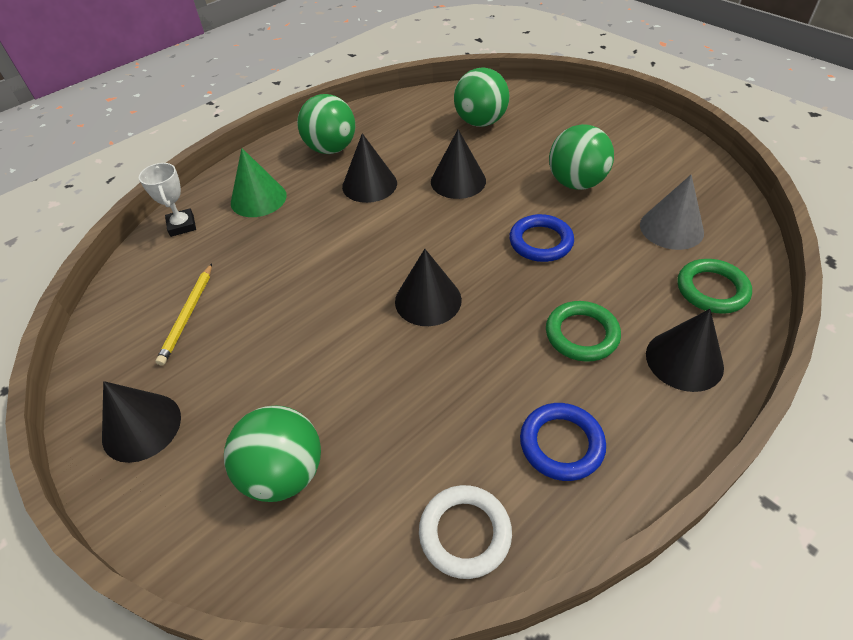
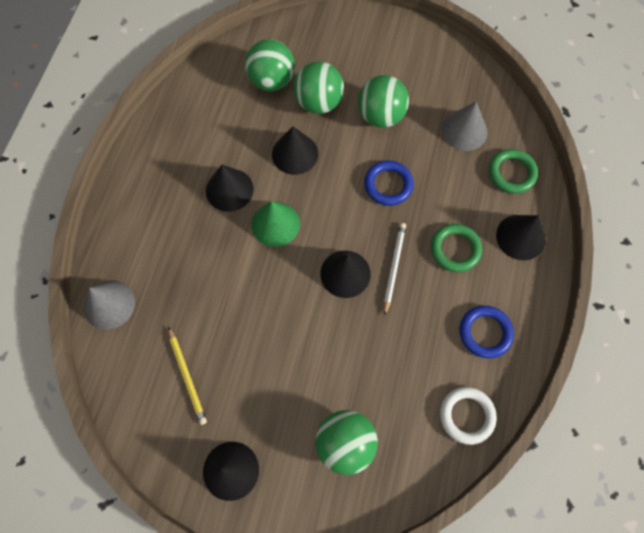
camera: 35 degrees left, 20 degrees up
white trophy [139,163,196,237] -> grey cone [84,280,135,330]
green cone [231,148,287,217] -> green cone moved to [251,201,300,247]
green ball [297,94,355,154] -> green ball moved to [293,61,344,114]
none -> white pencil [384,223,406,315]

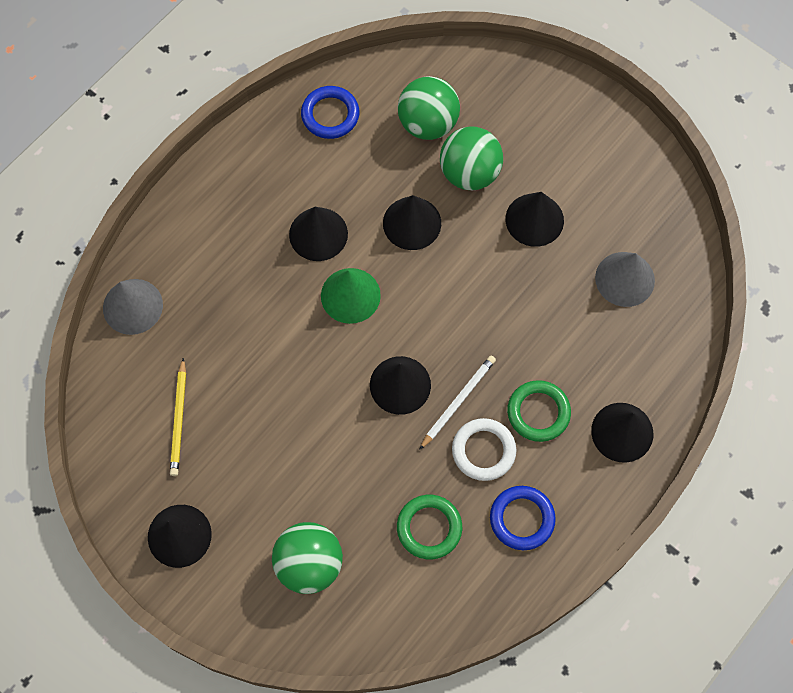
camera: 25 degrees right, 0 degrees up
green ball [358,75,409,128] -> black cone [506,192,564,247]
blue ring [364,160,414,206] -> blue ring moved to [301,86,359,139]
white ring [440,387,497,445] -> white ring moved to [452,418,516,481]
green ring [489,149,538,194] -> green ring moved to [397,495,462,559]

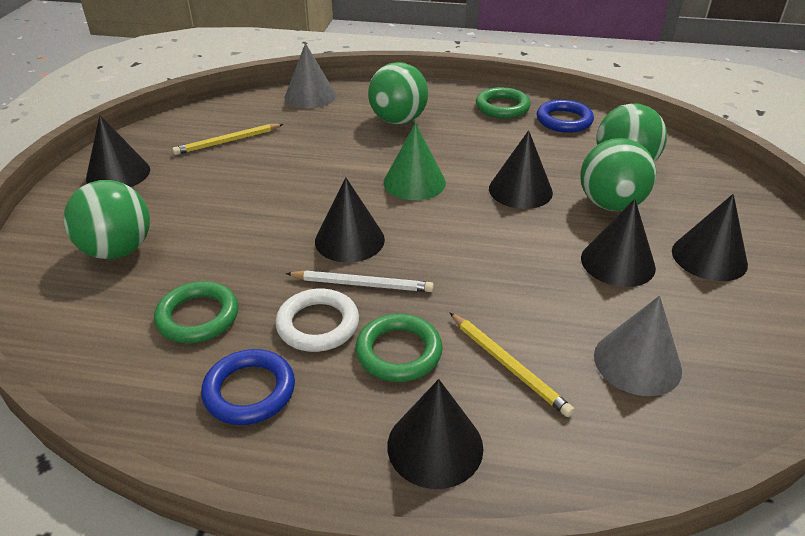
camera: 60 degrees right, 30 degrees down
black cone [289,207,348,261] -> black cone moved to [672,194,748,281]
none -> green ball [368,62,428,124]
none -> yellow pencil [450,313,574,417]
none -> green ring [476,87,531,119]

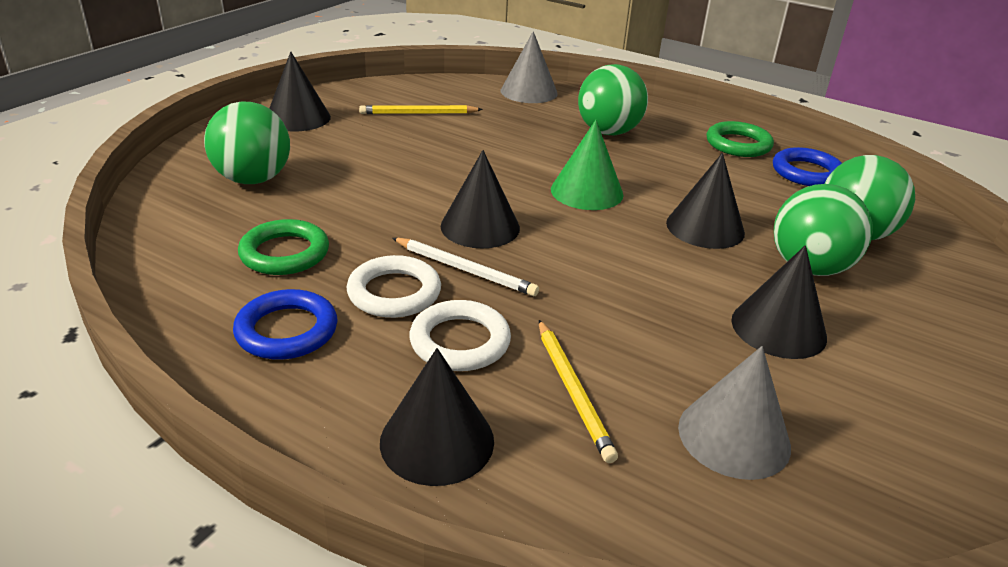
camera: 20 degrees right, 5 degrees down
green ring [355,314,443,382] -> white ring [409,300,511,371]
black cone [672,194,748,281] -> none

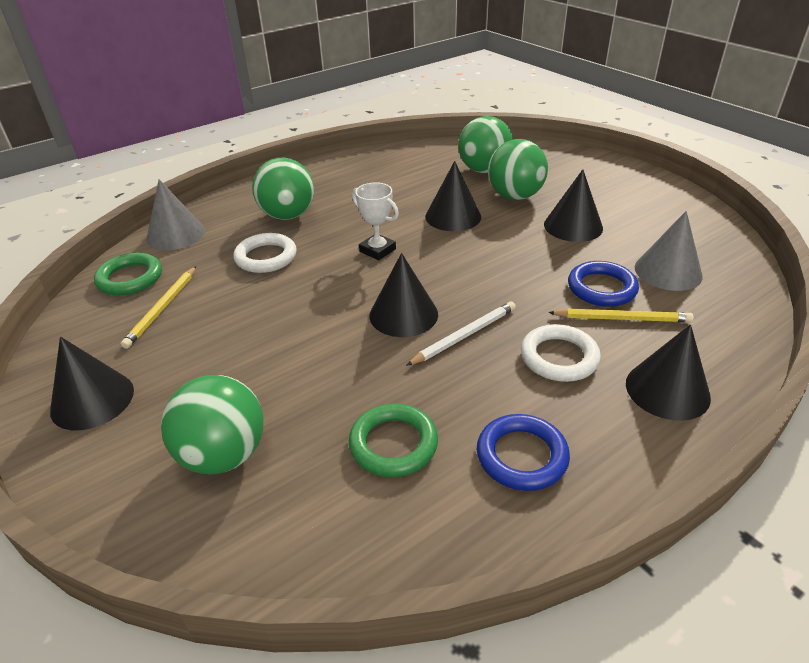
camera: 65 degrees left, 5 degrees up
white ring [346,255,441,318] -> white ring moved to [233,233,297,273]
green cone [551,120,624,210] -> white trophy [352,182,399,260]
green ring [706,121,774,157] -> green ring moved to [94,253,162,295]
blue ring [773,147,842,186] -> blue ring moved to [568,261,639,307]

